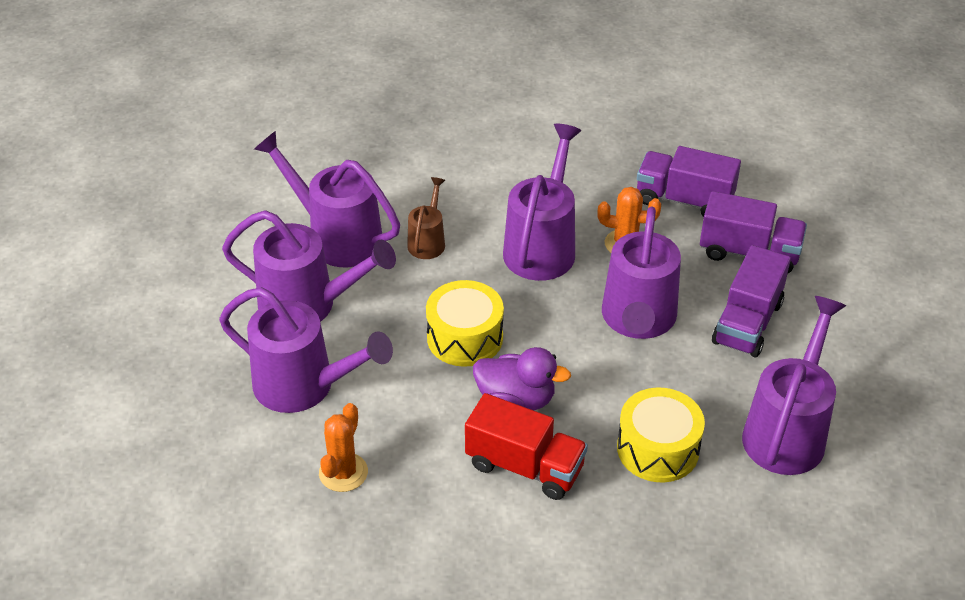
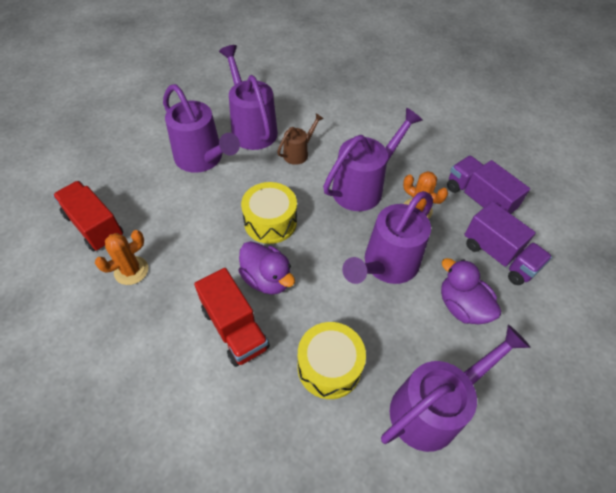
camera: 30 degrees right, 10 degrees up
purple watering can [219,287,393,413] -> none
purple truck [712,245,791,357] -> purple duck [441,258,501,324]
none -> red truck [53,181,123,252]

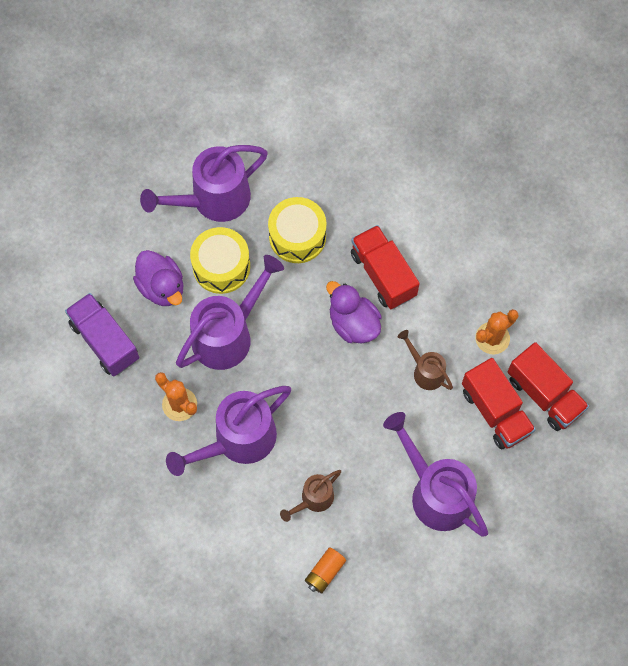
camera: 175 degrees left, 15 degrees up
purple watering can [219,45,278,150] -> none
yellow drum [241,182,297,244] -> yellow drum moved to [190,227,250,294]
purple truck [447,156,530,214] -> none
none -> orange battery [305,547,346,593]
none -> brown watering can [398,330,453,390]
none -> red truck [462,358,536,450]

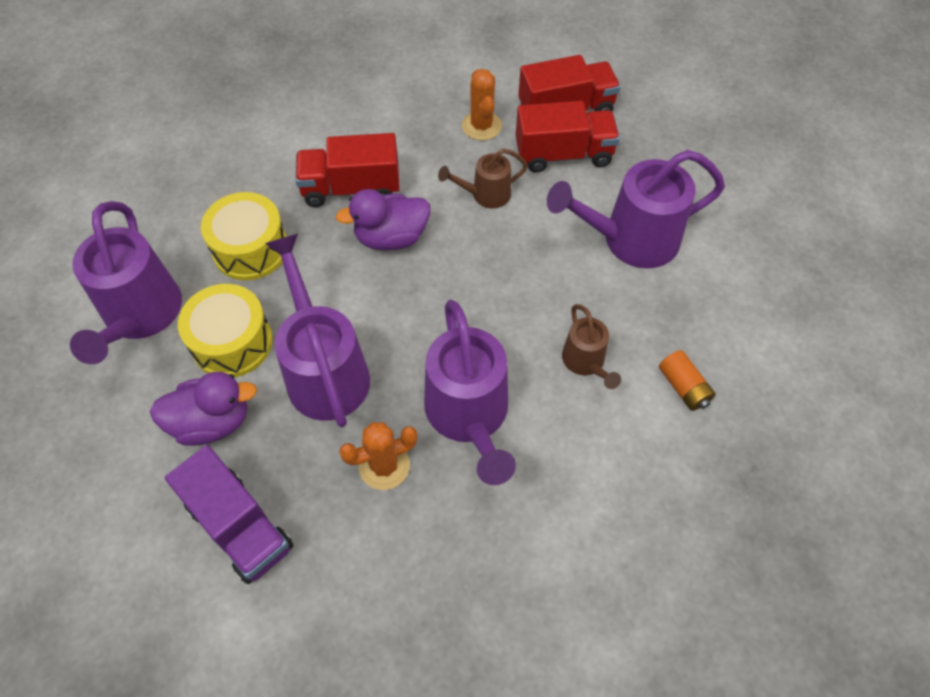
camera: 65 degrees left, 10 degrees down
purple truck [65,293,139,376] -> purple truck turned 120 degrees counterclockwise [165,445,294,584]

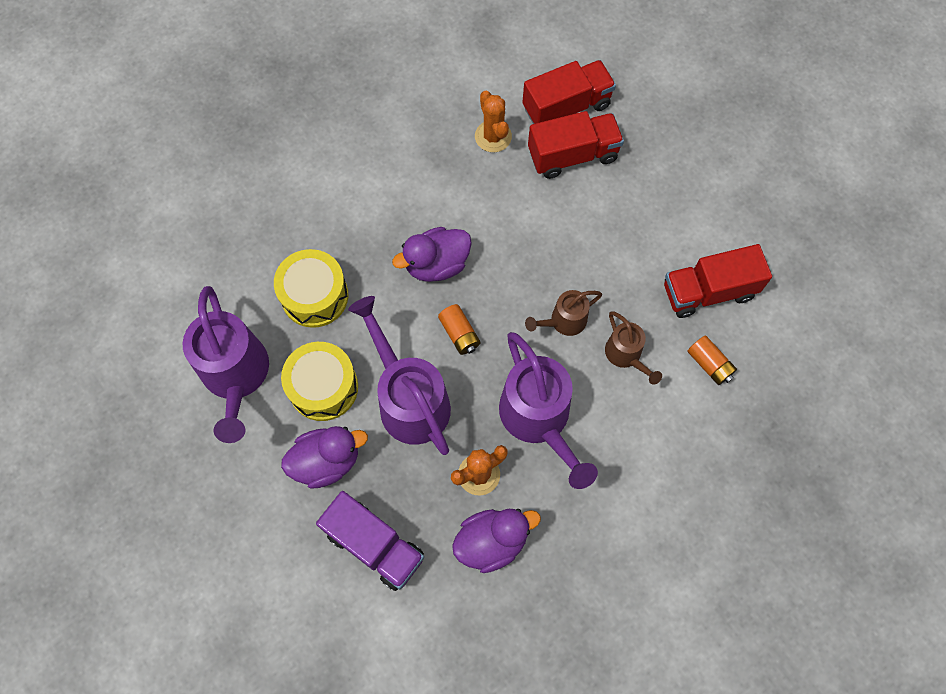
camera: 10 degrees left, 10 degrees up
red truck [295,133,400,207] -> red truck moved to [664,244,772,318]
brown watering can [438,148,528,208] -> brown watering can moved to [525,290,602,336]
purple watering can [547,150,725,269] -> none
none -> orange battery [438,304,481,355]
none -> purple duck [452,509,541,573]

